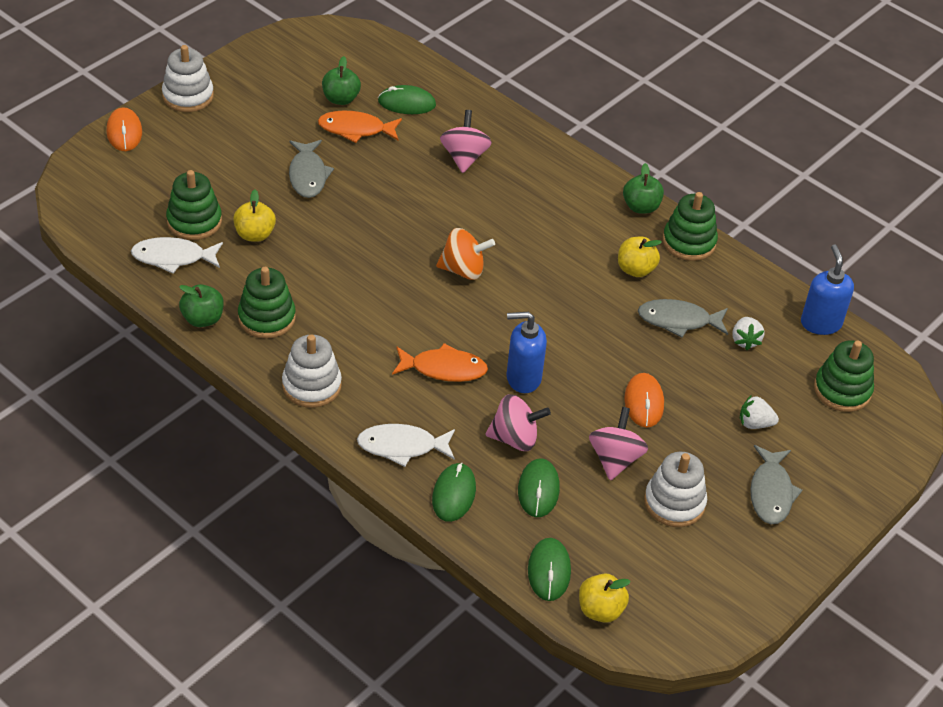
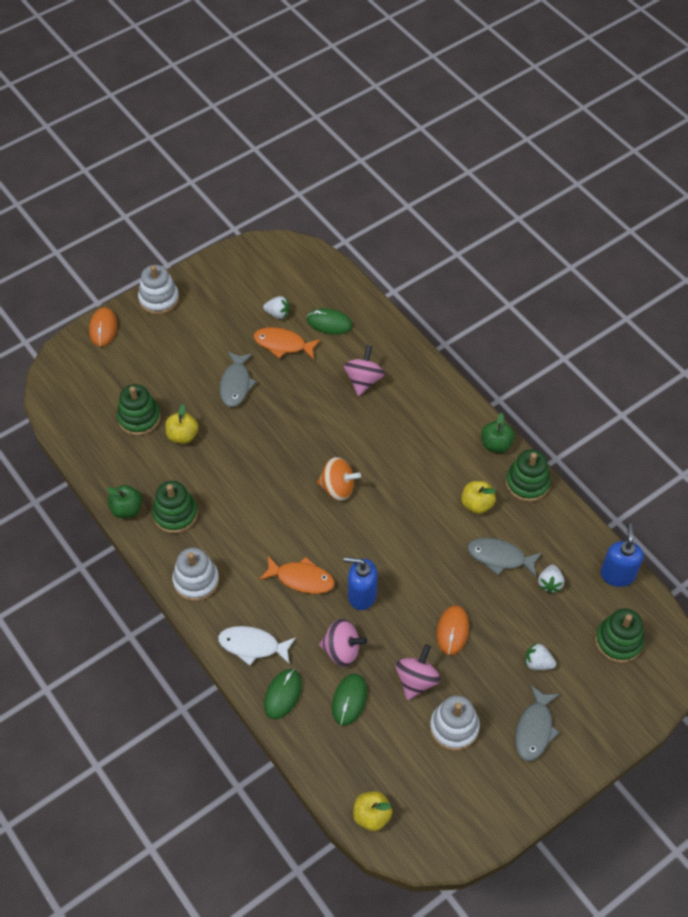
camera: 15 degrees right, 10 degrees up
white fish [131,237,223,274] -> none
green apple [322,56,361,105] -> white strawberry [263,296,290,319]
green mouse [528,538,571,601] -> none

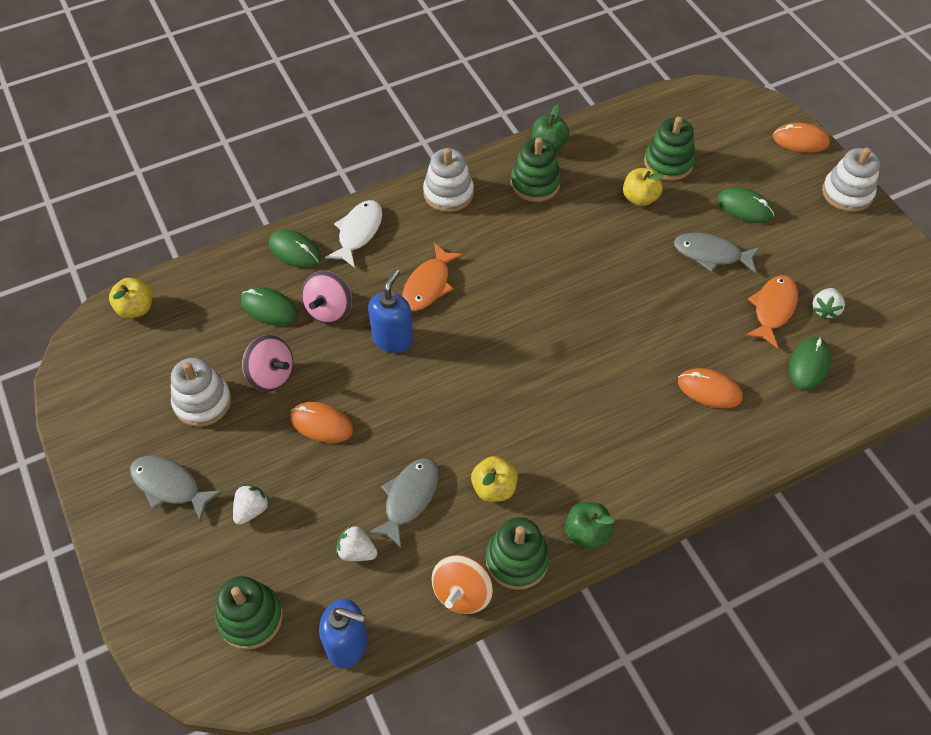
camera: 100 degrees right, 0 degrees up
orange spinning top [317,457,361,501] -> orange spinning top moved to [431,555,493,614]
pink spinning top [344,345,385,396] -> orange mouse [678,368,743,408]
none -> green mouse [717,187,774,223]

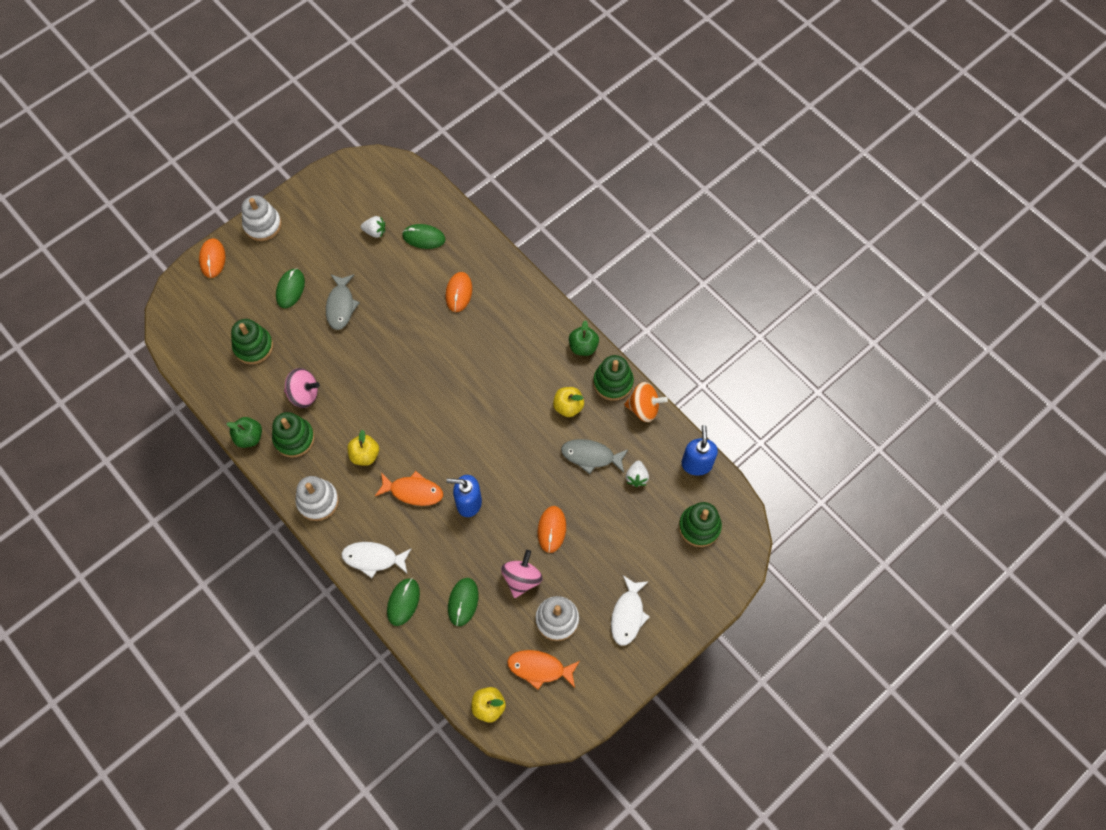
camera: 105 degrees left, 10 degrees up
grey fish [130,456,223,522] -> white fish [611,575,650,646]
white strawberry [233,484,270,525] -> none
pink spinning top [302,271,352,324] -> pink spinning top moved to [284,368,320,408]
yellow apple [623,168,664,206] -> yellow apple moved to [348,430,379,466]
orange fish [745,275,798,349] -> orange fish moved to [507,650,580,690]

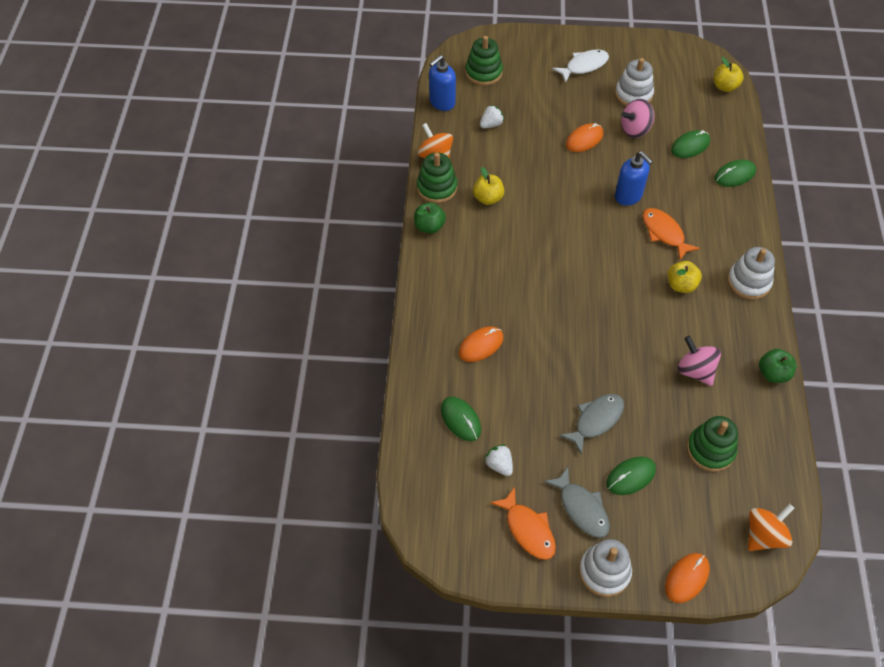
camera: 135 degrees left, 10 degrees down
green stacking toy [272,412,315,458] -> none
white fish [341,542,412,578] -> none
orange fish [507,650,580,690] -> orange fish moved to [490,487,556,560]
grey fish [561,439,629,474] -> grey fish moved to [544,467,610,538]
none -> orange spinning top [748,504,794,551]

